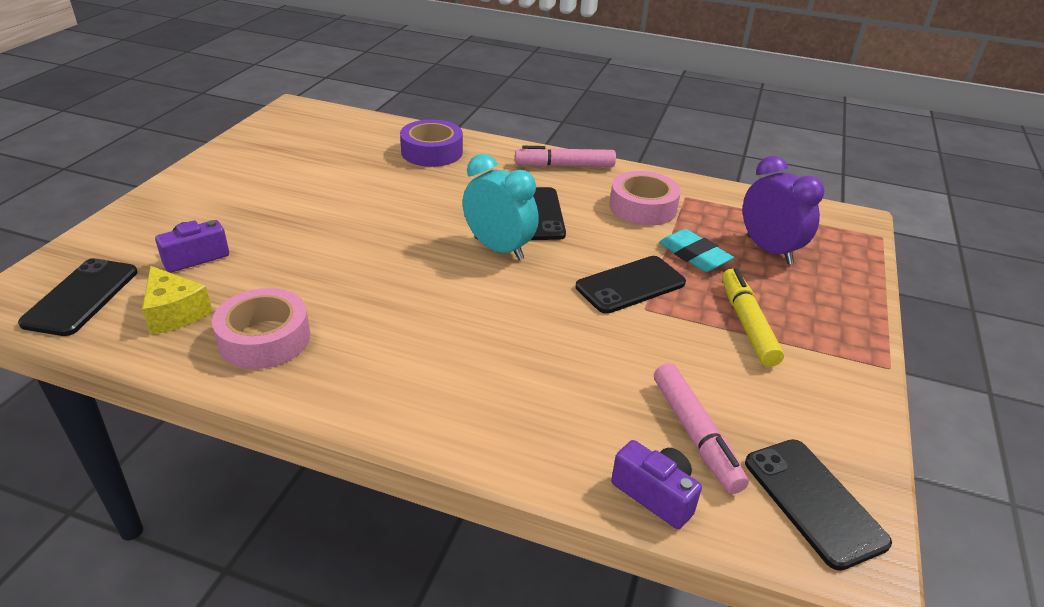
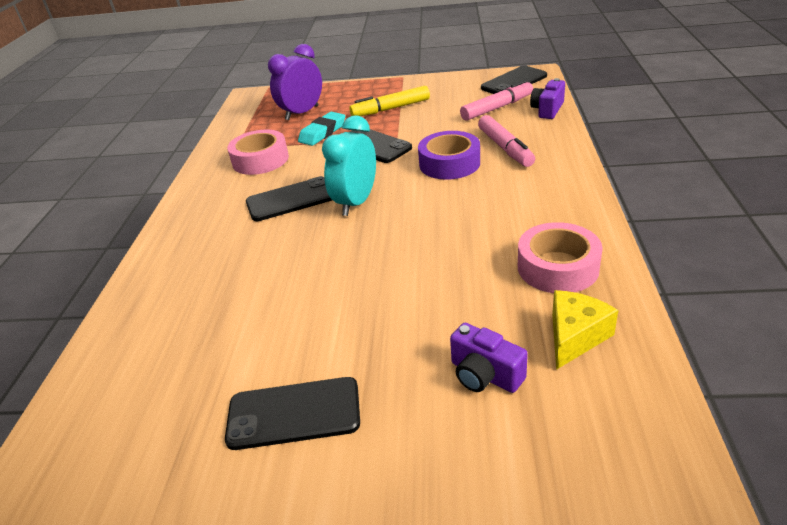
camera: 100 degrees left, 0 degrees up
black phone [18,258,137,336] -> black phone moved to [225,377,360,450]
purple tape [400,120,463,167] -> purple tape moved to [418,131,480,180]
pink marker [515,146,616,167] -> pink marker moved to [478,115,535,167]

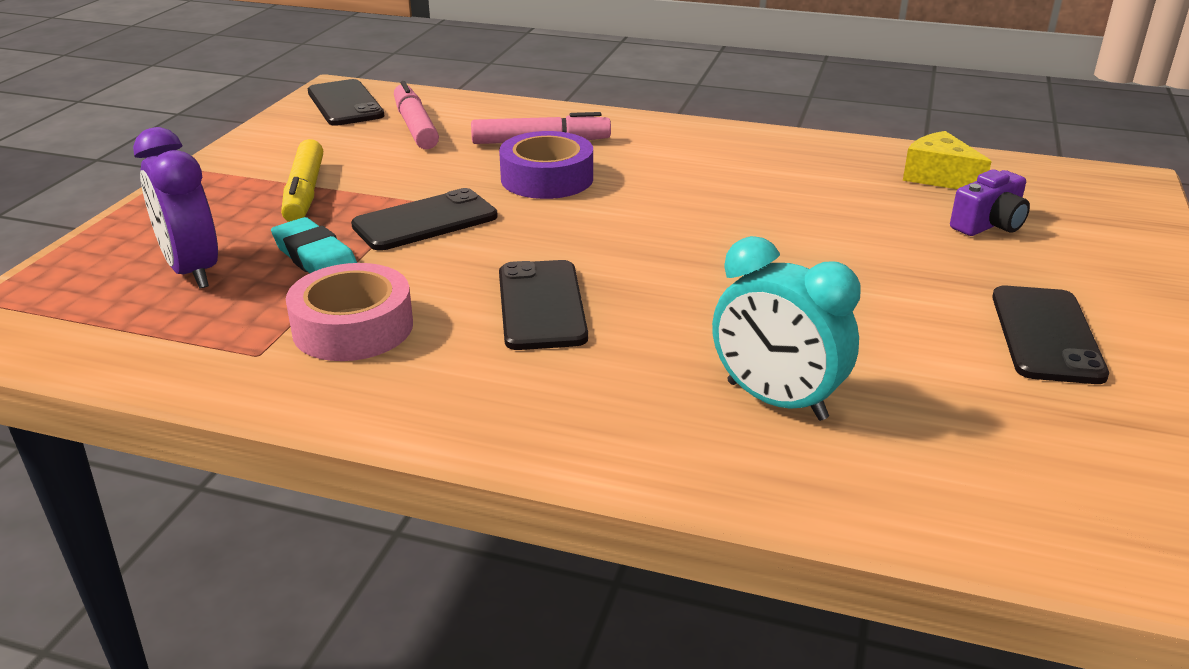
camera: 80 degrees left, 5 degrees down
turquoise clock [322,115,376,216] -> turquoise clock moved to [712,236,861,421]
pink tape [518,222,603,293] -> none
purple camera [530,78,565,119] -> none

